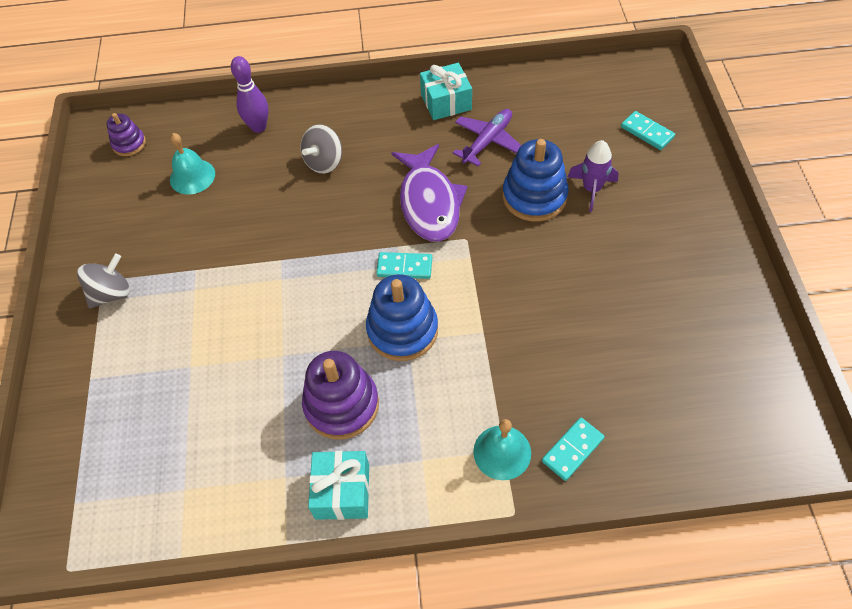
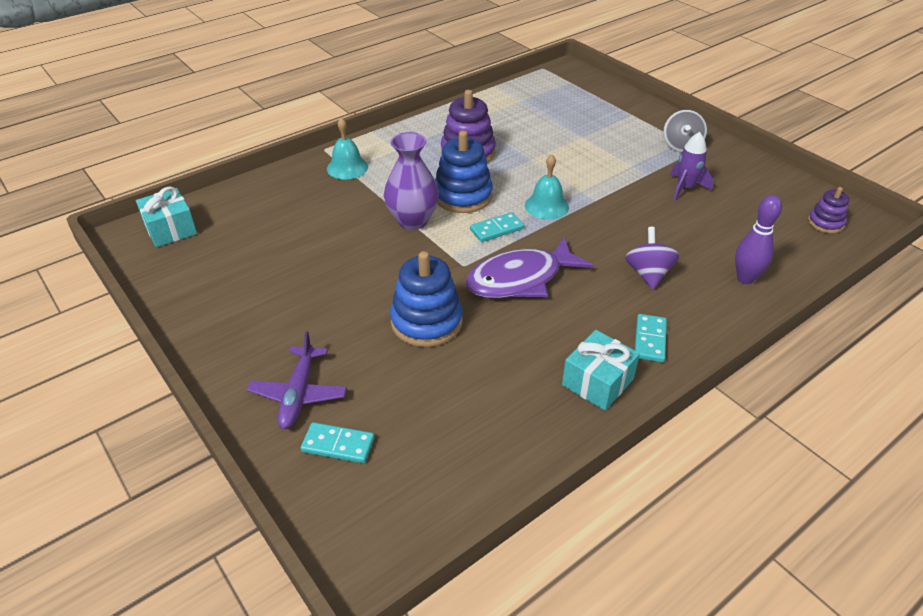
camera: 145 degrees right, 15 degrees down
turquoise bell [170,133,215,195] -> turquoise bell moved to [525,154,569,219]
grey spinning top [300,124,342,174] -> purple spinning top [625,227,679,289]
turquoise gift [308,451,369,520] -> turquoise gift moved to [136,186,197,247]
purple fish [391,144,467,242] -> purple fish turned 75 degrees counterclockwise [465,237,593,298]
purple plane [453,109,522,166] -> purple plane moved to [247,331,347,429]
turquoise domino [542,417,604,481] -> turquoise domino moved to [635,314,667,362]
purple rocket [568,140,618,212] -> purple rocket moved to [670,132,713,200]
none -> purple vase [384,132,439,230]

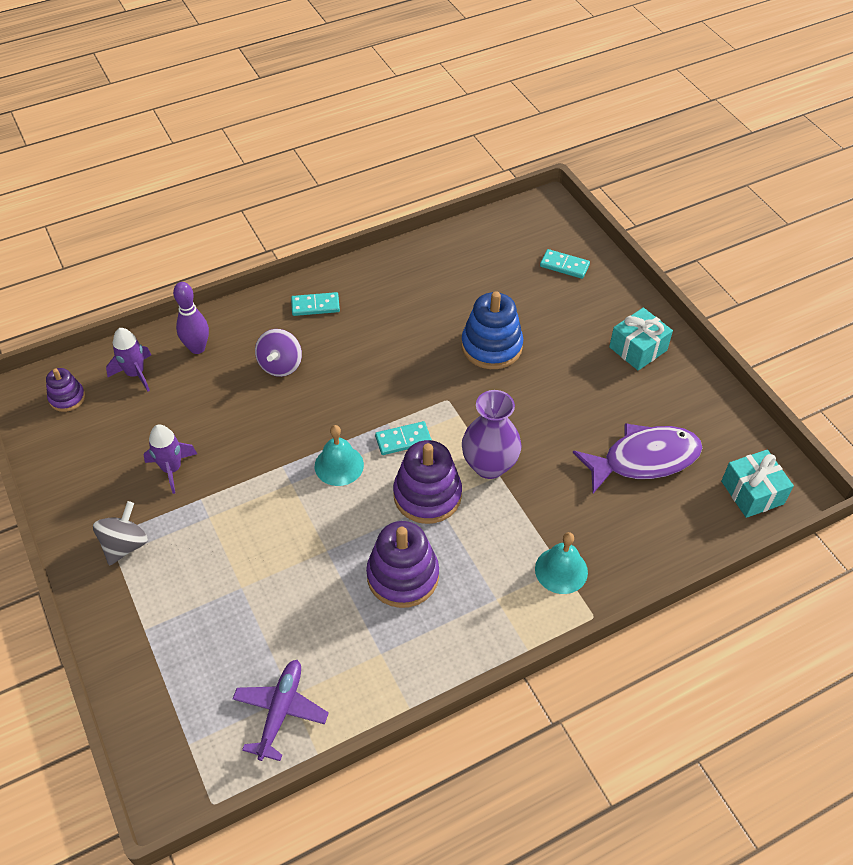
camera: 170 degrees left, 10 degrees up
purple plane [247,331,347,429] -> purple plane moved to [232,660,329,761]
blue stacking toy [435,130,493,213] -> purple stacking toy [393,440,462,524]
purple fish [465,237,593,298] -> purple fish moved to [573,423,702,493]
turquoise gift [562,330,640,410] -> turquoise gift moved to [609,308,673,371]
turquoise domino [635,314,667,362] -> turquoise domino turned 60 degrees clockwise [291,292,340,316]
none -> purple rocket [106,328,151,392]

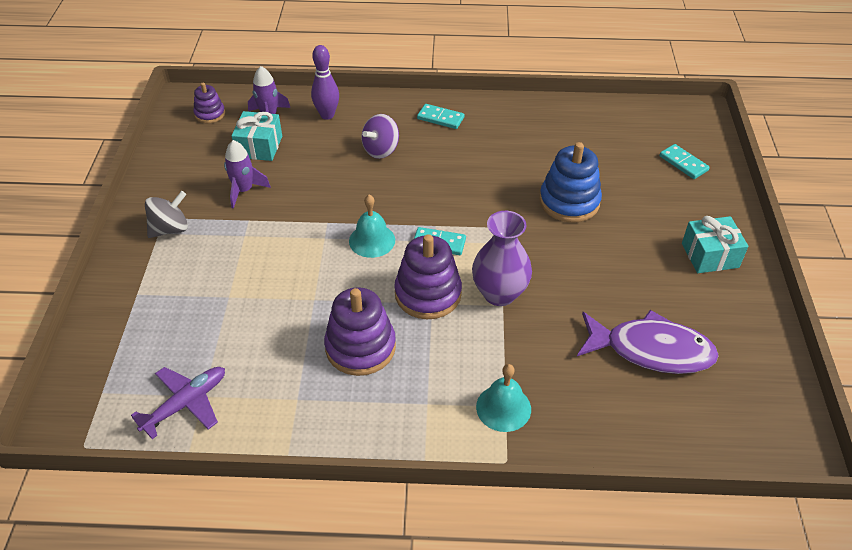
camera: 30 degrees right, 5 degrees down
turquoise gift [721,450,794,518] -> turquoise gift moved to [231,111,282,161]

